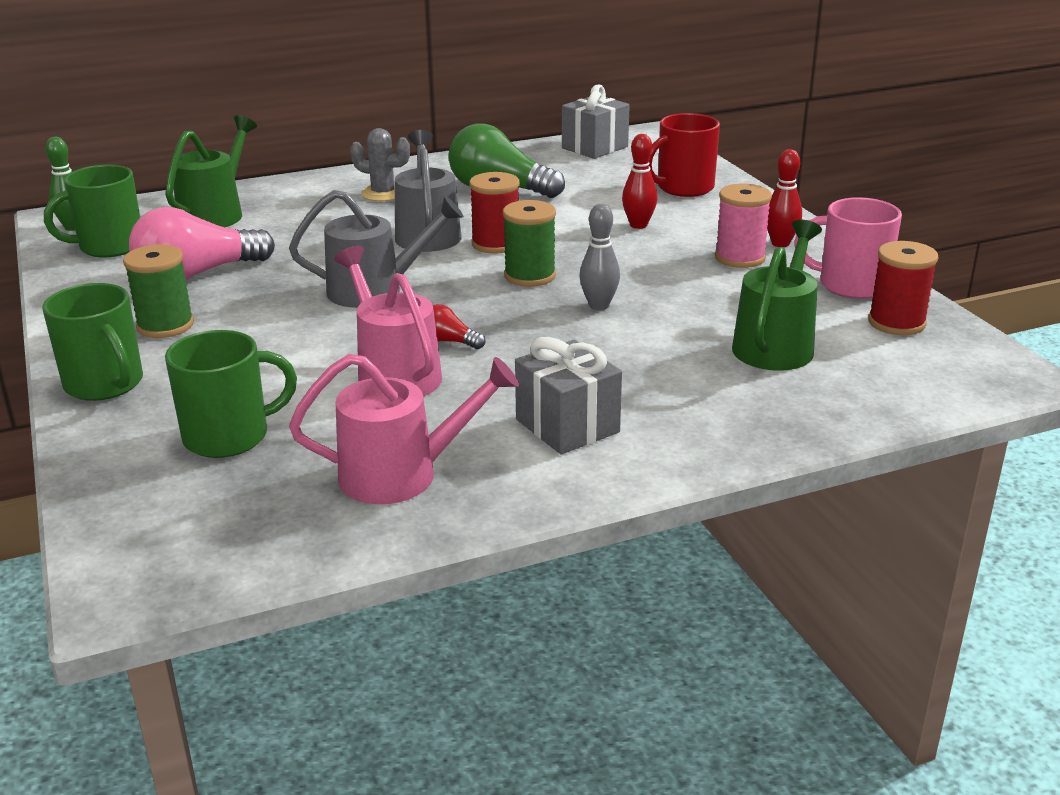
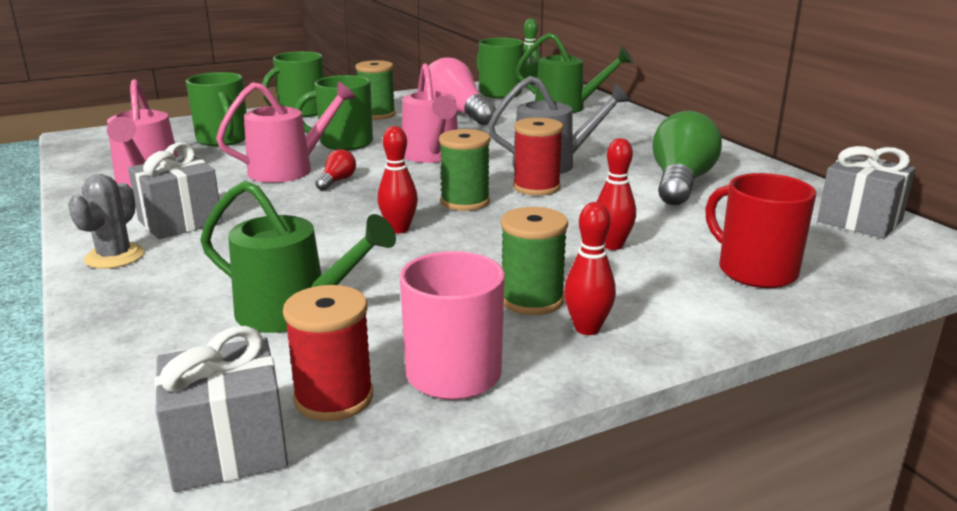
camera: 85 degrees right, 5 degrees down
grey watering can [289,190,464,308] -> pink watering can [402,63,458,163]
grey cactus [350,128,410,201] -> grey cactus moved to [68,174,144,269]
grey bowling pin [580,204,620,310] -> red bowling pin [378,126,418,234]
pink spool [715,184,772,268] -> green spool [501,207,568,315]
none -> grey gift [154,326,288,492]
none -> green mug [295,75,373,150]

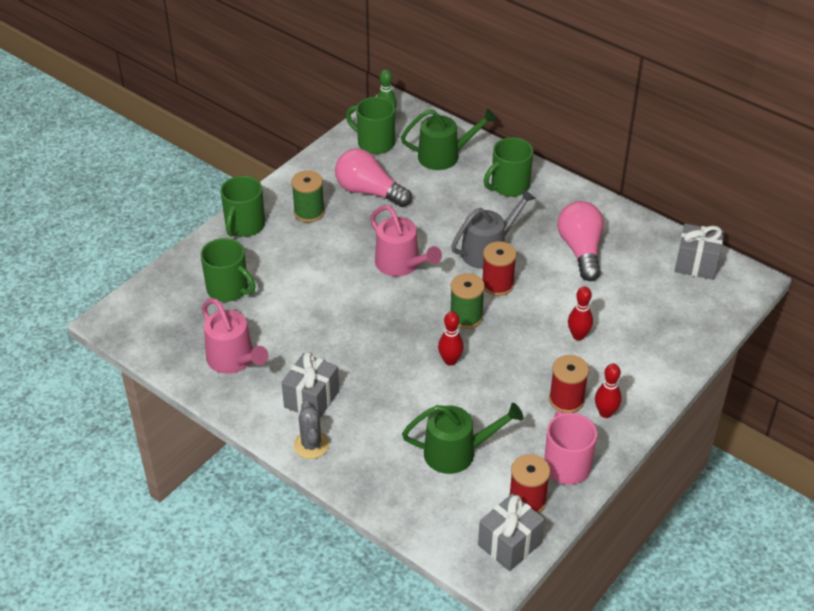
camera: 25 degrees left, 20 degrees up
pink watering can [216,82,356,183] -> none
green mug [295,75,373,150] -> green mug moved to [484,137,534,197]
red light bulb [315,149,356,191] -> none
green spool [501,207,568,315] -> red spool [549,355,589,413]
green light bulb [652,111,722,205] -> pink light bulb [557,201,604,281]
red mug [705,173,816,288] -> none

